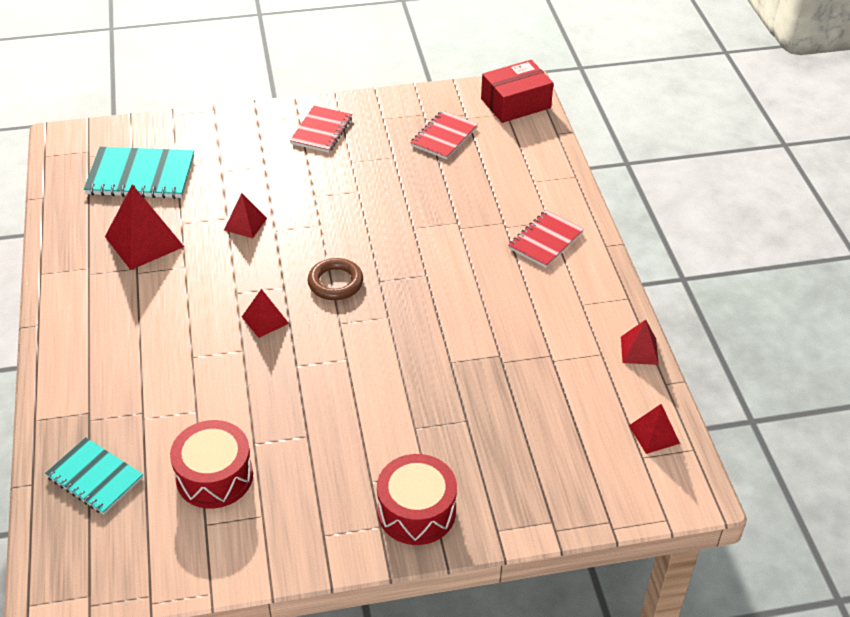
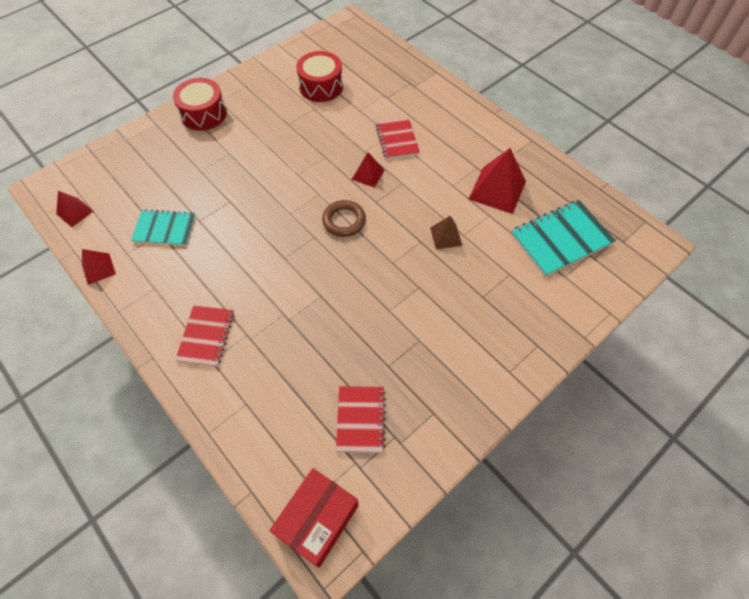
camera: 150 degrees right, 15 degrees up
turquoise notebook [45,437,143,515] -> turquoise notebook moved to [131,209,195,246]
red pyramid [224,193,267,238] -> brown pyramid [430,216,462,249]
red notebook [290,106,352,153] -> red notebook moved to [375,117,420,160]

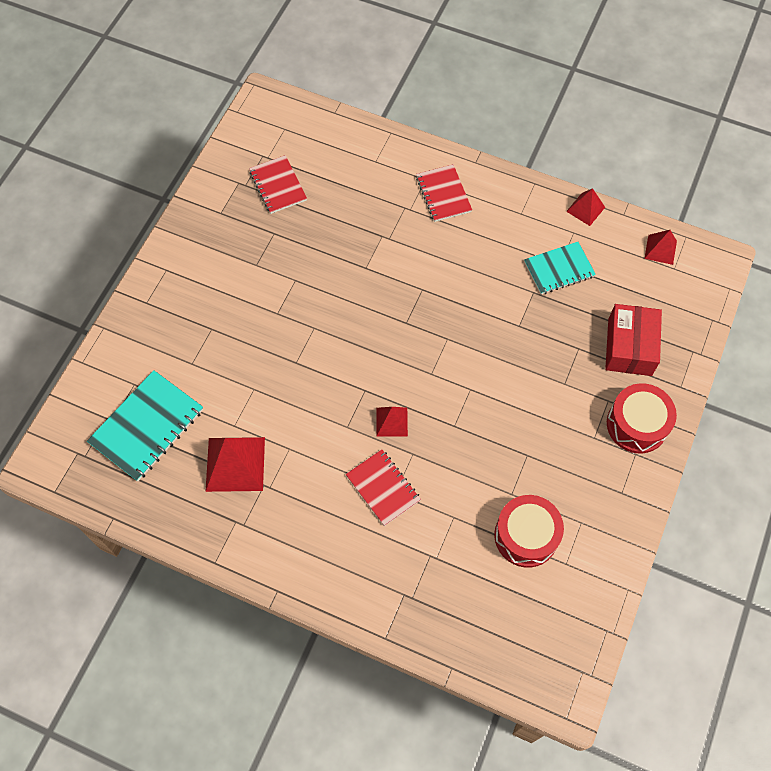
camera: 155 degrees right, 5 degrees up
red box [269,468,359,568] -> red box moved to [605,304,662,376]
brown ring [322,200,366,237] -> none
brown pyramid [430,216,462,249] -> none

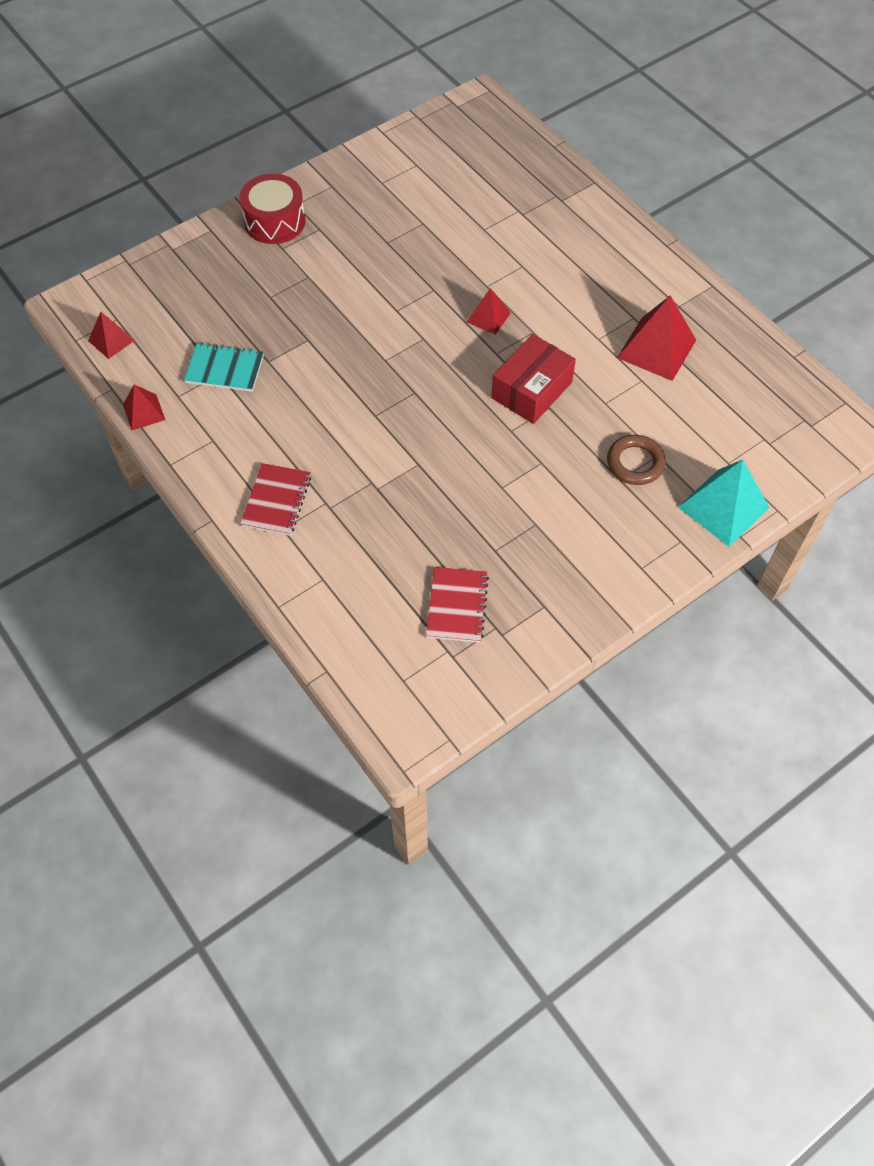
camera: 150 degrees left, 5 degrees down
turquoise notebook [87,370,203,481] -> none
red notebook [346,449,421,526] -> none
red drum [494,495,564,568] -> none
red box [605,304,662,376] -> red box moved to [491,334,576,424]
none -> brown ring [607,435,666,485]
none -> turquoise pyramid [678,460,770,547]

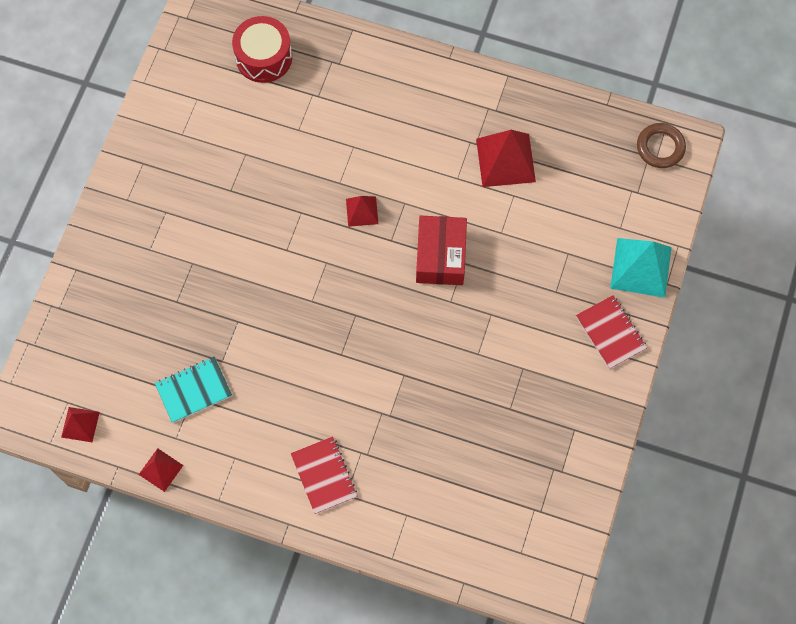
camera: 35 degrees left, 10 degrees up
red drum [240,174,305,244] -> red drum moved to [232,16,292,83]
red notebook [426,567,489,643] -> red notebook moved to [576,295,647,369]
brown ring [607,435,666,485] -> brown ring moved to [637,123,686,168]

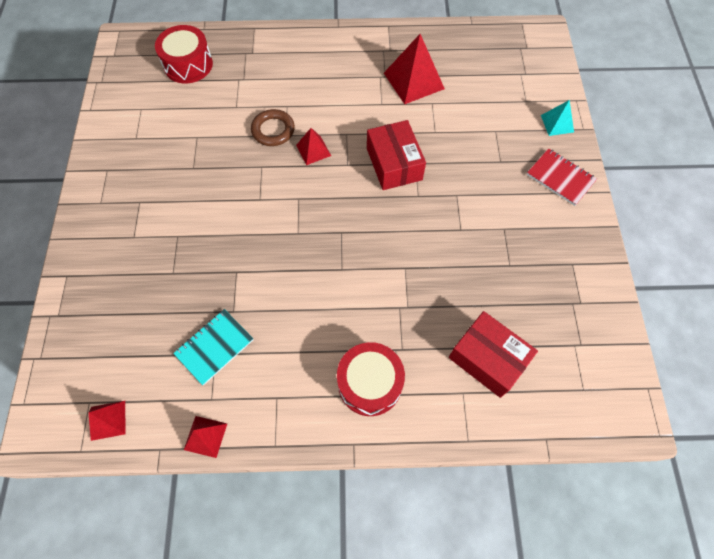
camera: 20 degrees left, 5 degrees down
red notebook [291,436,357,514] -> red drum [337,342,405,416]
turquoise pyramid [610,238,672,298] -> turquoise pyramid [541,100,574,136], size x0.56
brown ring [637,123,686,168] -> brown ring moved to [251,109,295,146]
none -> red box [449,311,538,398]

